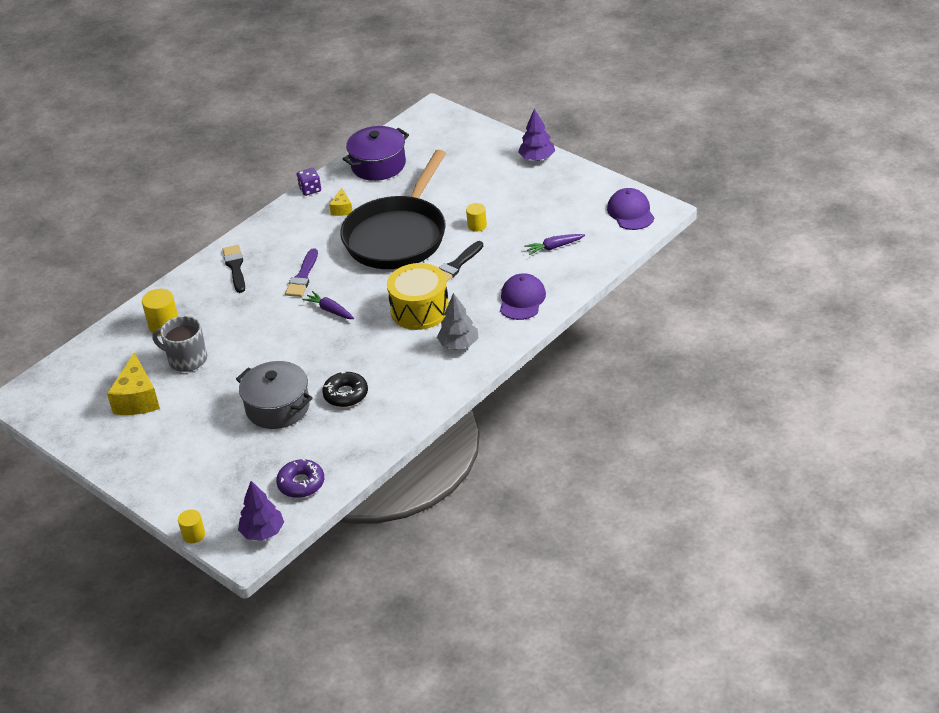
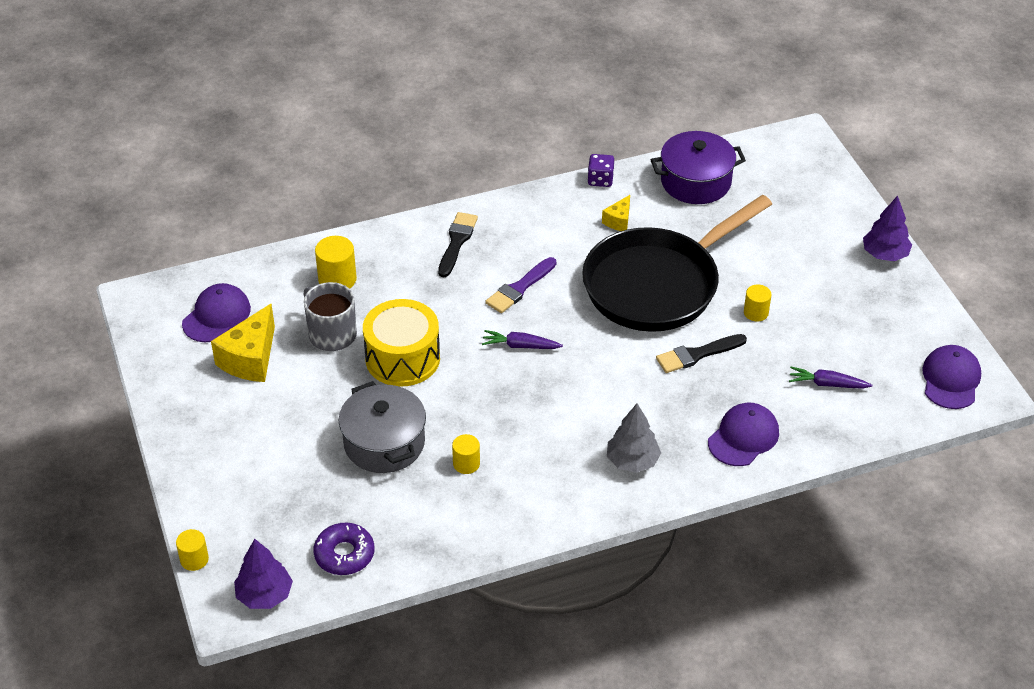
camera: 25 degrees right, 5 degrees up
purple carrot [302,291,354,319] -> purple carrot turned 60 degrees counterclockwise [482,330,563,349]
black donut [322,371,368,407] -> yellow cylinder [452,434,480,474]
yellow drum [387,263,449,330] -> yellow drum moved to [363,299,440,387]
none -> purple cap [182,283,251,342]

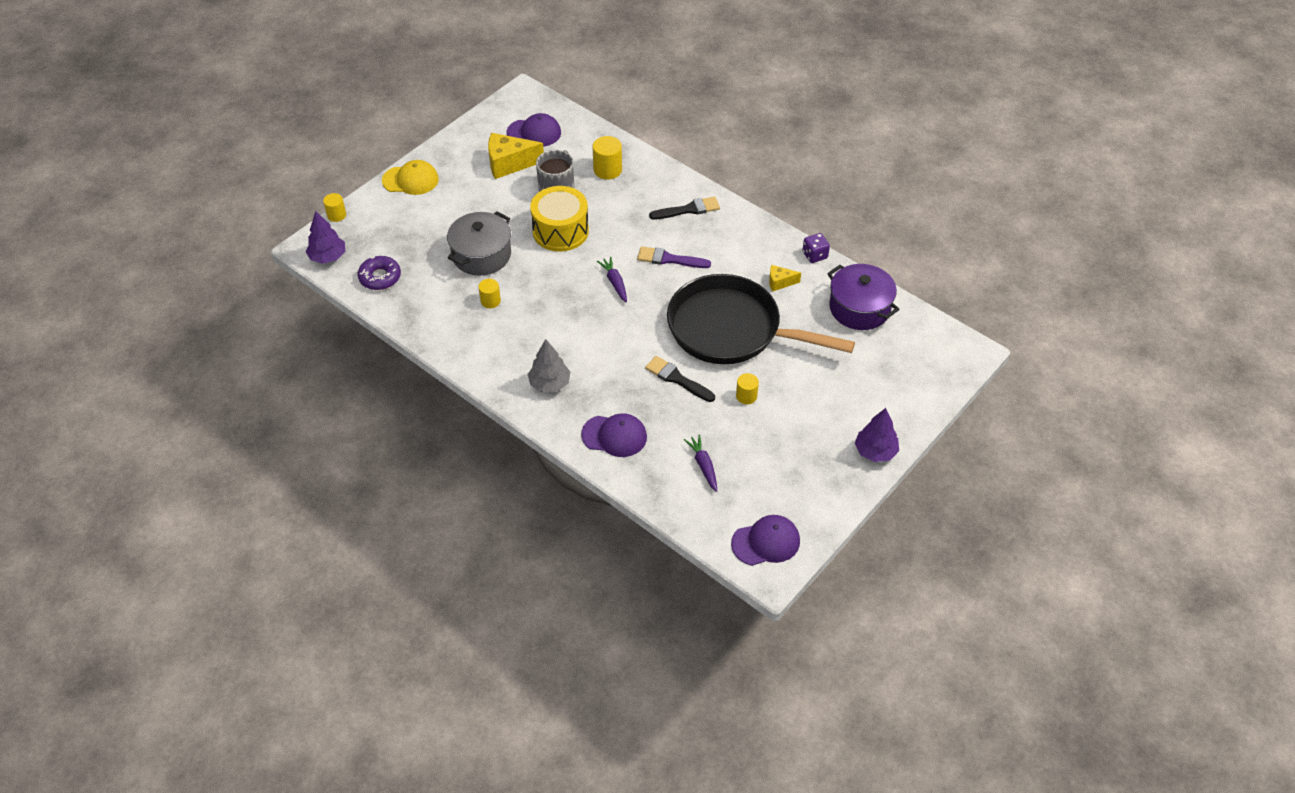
camera: 60 degrees right, 5 degrees up
none -> yellow cap [382,160,439,195]

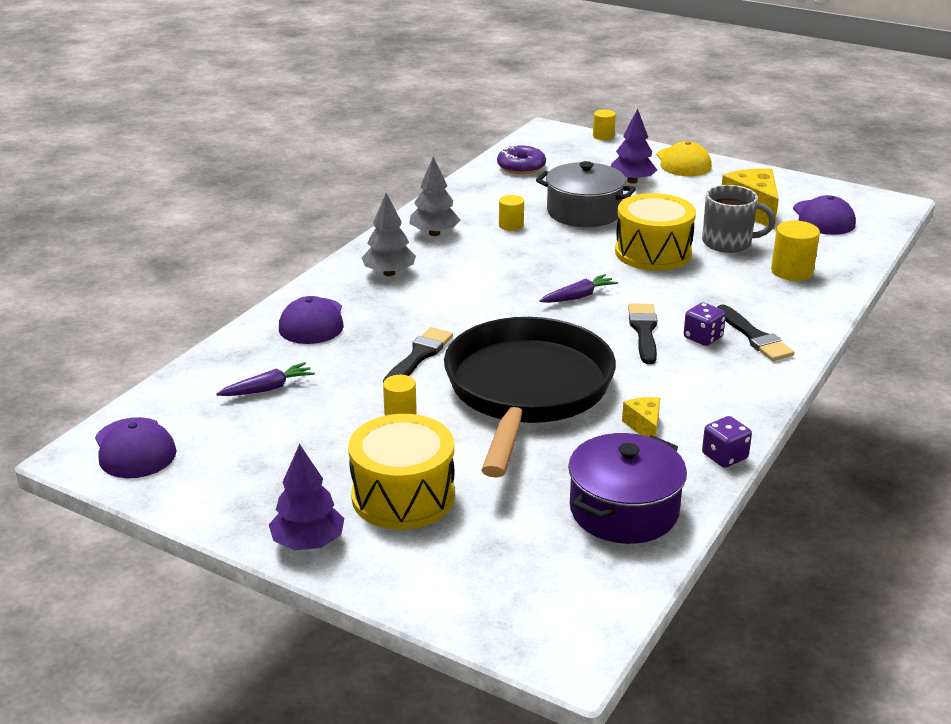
camera: 80 degrees right, 20 degrees down
purple tree [306,211,345,264] -> purple tree moved to [611,108,657,184]
purple brush [637,246,711,268] -> black brush [628,303,657,364]
none -> yellow drum [348,414,455,530]
none -> grey tree [409,156,460,236]
none -> purple dice [684,302,726,346]

